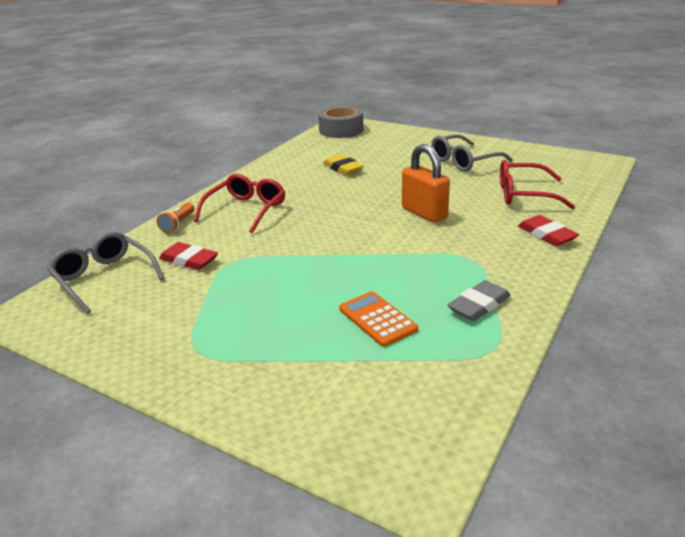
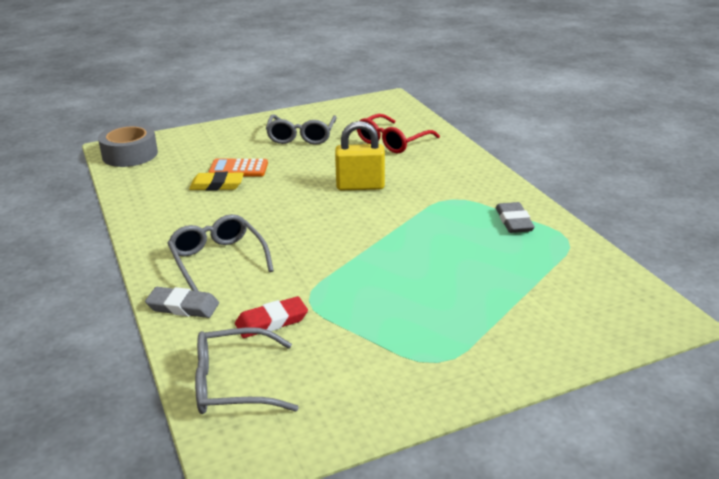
camera: 55 degrees left, 0 degrees up
orange flashlight [156,202,194,233] -> grey eraser [145,287,219,318]
red glasses [194,174,285,234] -> grey glasses [167,214,274,291]
orange calculator [339,291,418,347] -> orange calculator moved to [208,159,268,176]
orange padlock [402,144,450,222] -> yellow padlock [335,121,385,190]
red eraser [518,215,579,246] -> none

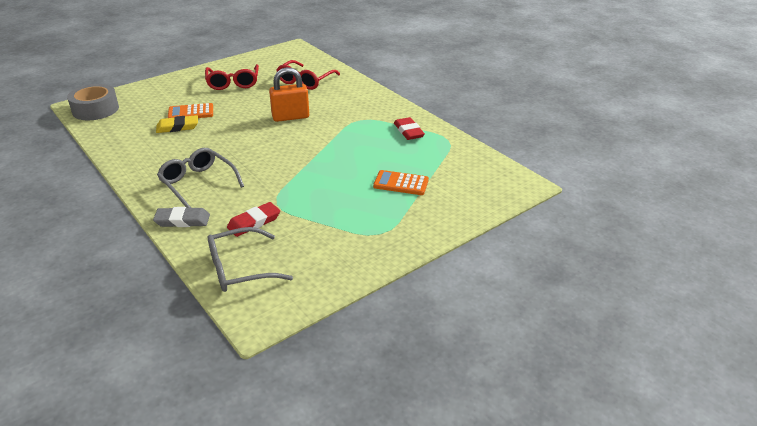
camera: 15 degrees left, 5 degrees up
grey glasses [266,115,337,145] -> red glasses [205,64,259,90]
yellow padlock [335,121,385,190] -> orange padlock [269,67,309,122]
grey eraser [496,202,535,233] -> red eraser [394,117,425,140]
none -> orange calculator [373,170,429,195]

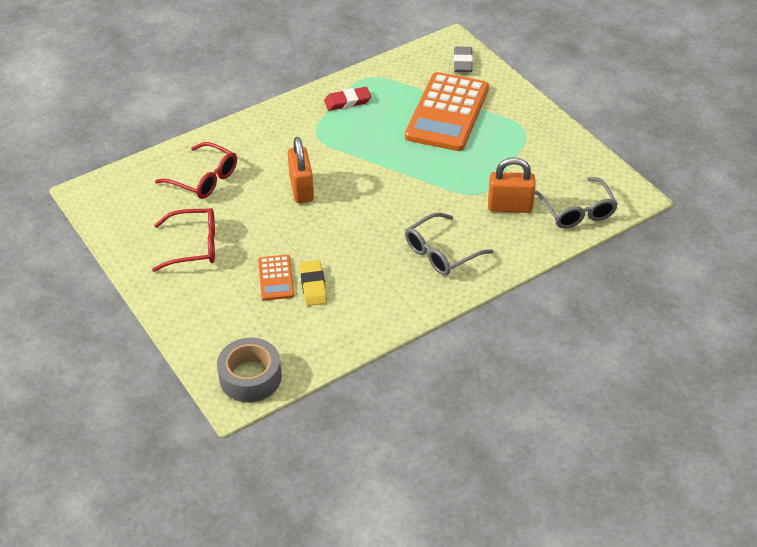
camera: 85 degrees left, 10 degrees up
grey eraser [153,207,210,227] -> grey eraser moved to [454,47,473,72]
red eraser [227,202,280,237] -> orange padlock [488,157,536,213]
orange calculator [373,170,429,195] -> orange calculator [405,72,489,151], size x2.12

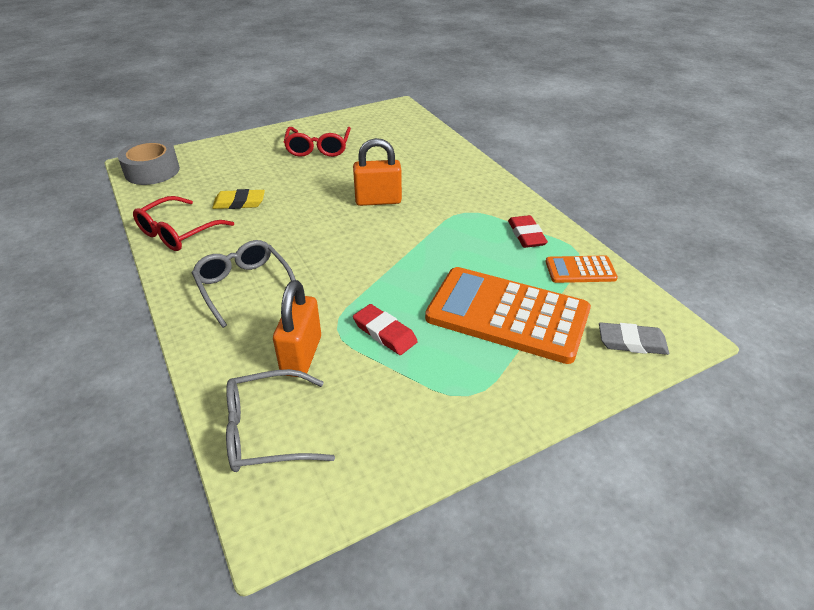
camera: 95 degrees right, 5 degrees down
red glasses [155,142,237,199] -> red glasses moved to [133,196,234,251]
orange calculator [258,255,294,301] -> orange calculator moved to [546,256,618,283]
none -> red eraser [353,304,418,355]

